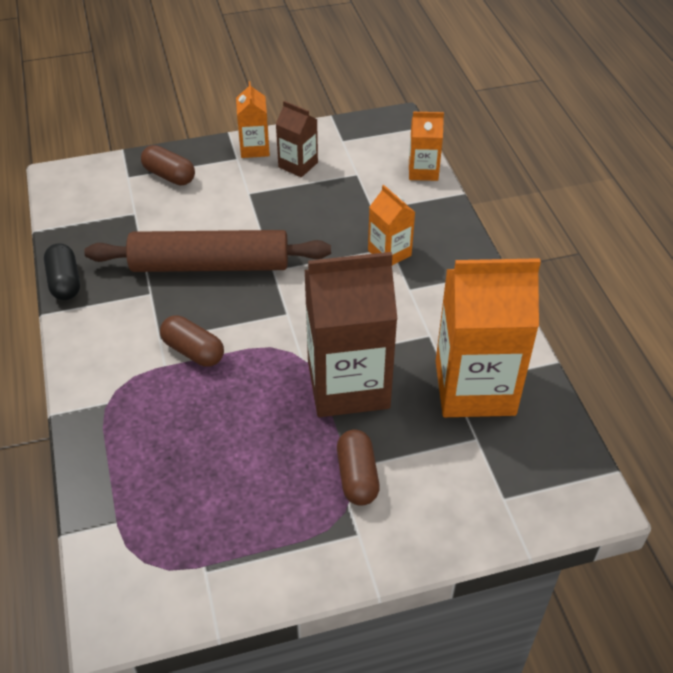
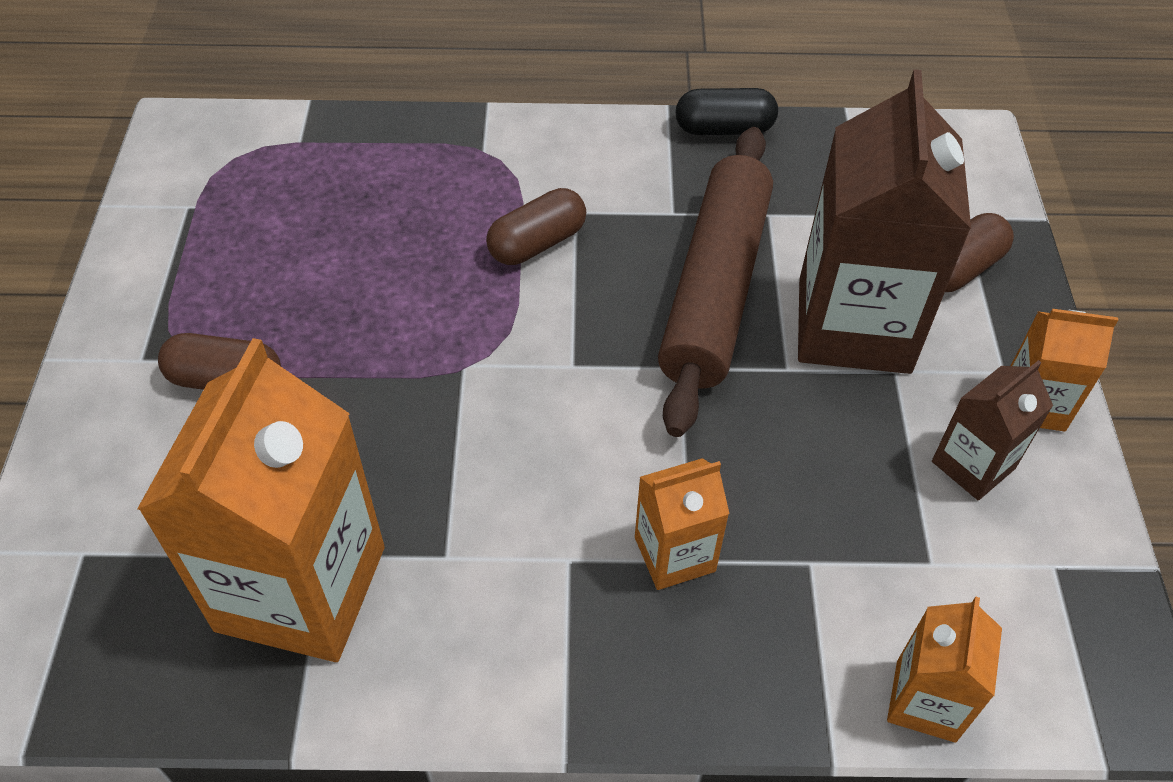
camera: 105 degrees right, 5 degrees up
brown carton [304,252,397,417] -> brown carton moved to [798,69,971,374]

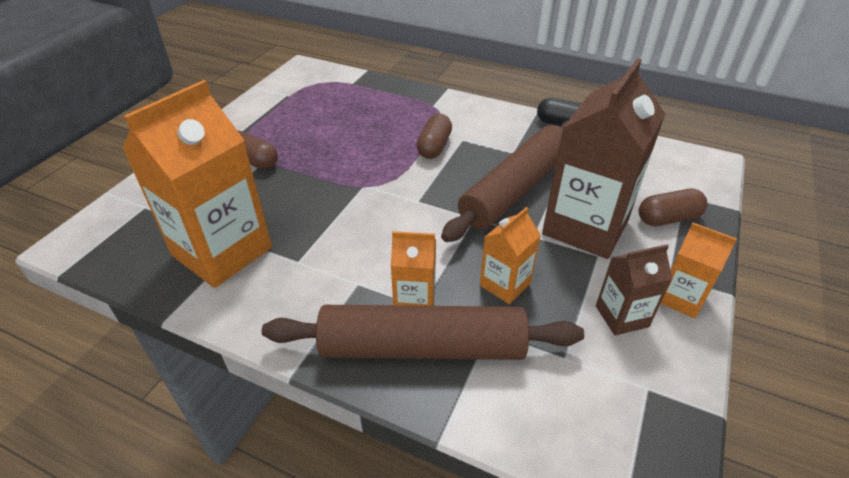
camera: 25 degrees right, 10 degrees down
brown capsule [486,188,586,265] -> brown capsule turned 60 degrees counterclockwise [416,114,452,159]
orange carton [887,596,1002,743] -> orange carton moved to [480,207,541,304]
none -> brown rolling pin [262,305,584,360]

